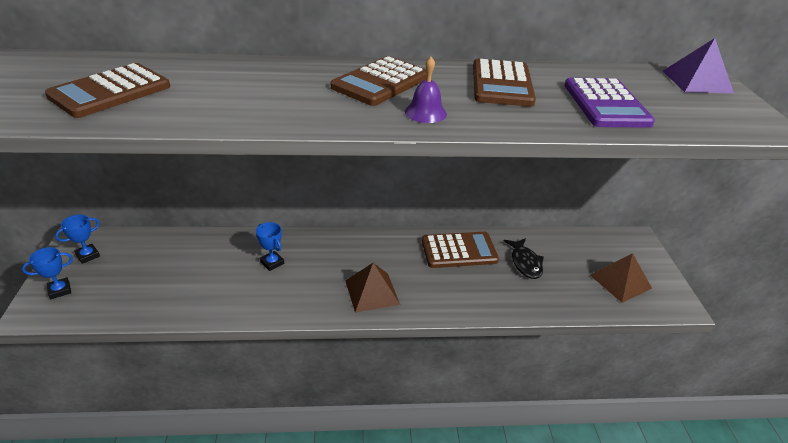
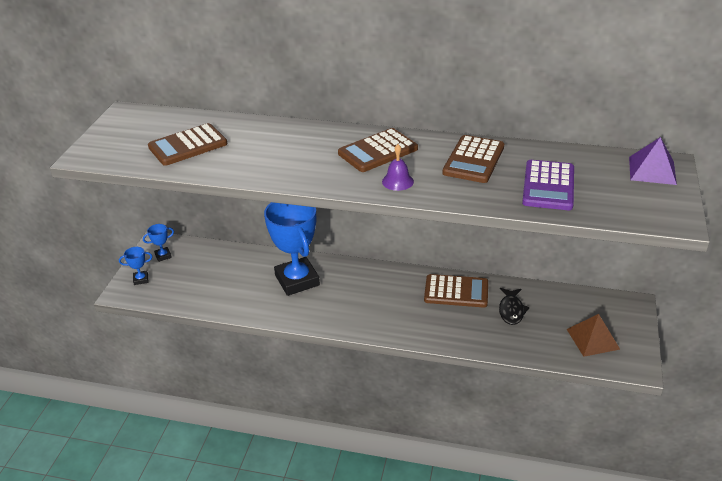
camera: 20 degrees right, 0 degrees up
blue trophy [256,222,284,271] -> blue trophy [264,202,320,296], size x2.45
brown pyramid [345,263,400,313] -> none

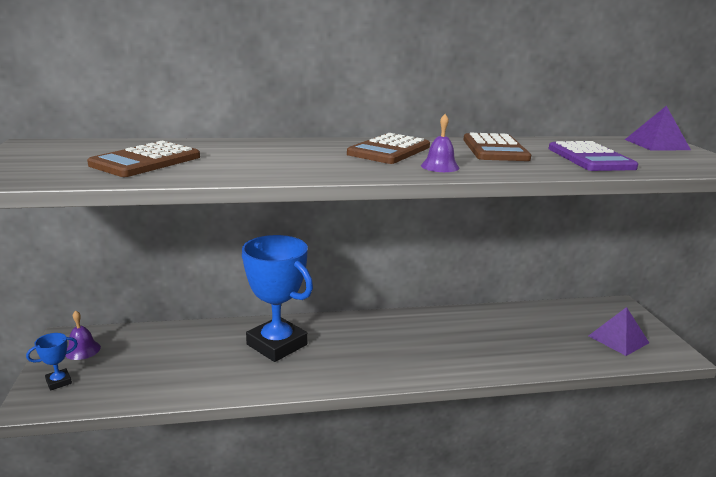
camera: 25 degrees left, 15 degrees down
blue trophy [143,224,174,262] -> purple bell [65,311,101,360]
brown calculator [424,274,488,308] -> none
black fish [499,288,530,325] -> none
brown pyramid [567,314,620,357] -> purple pyramid [588,307,649,356]

